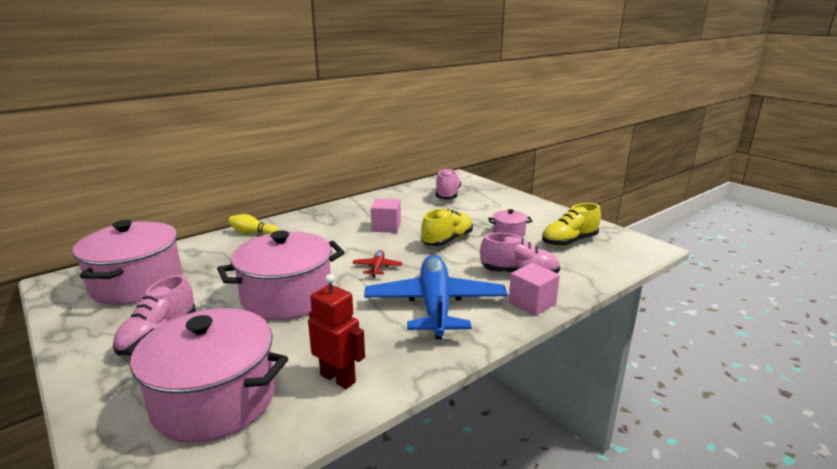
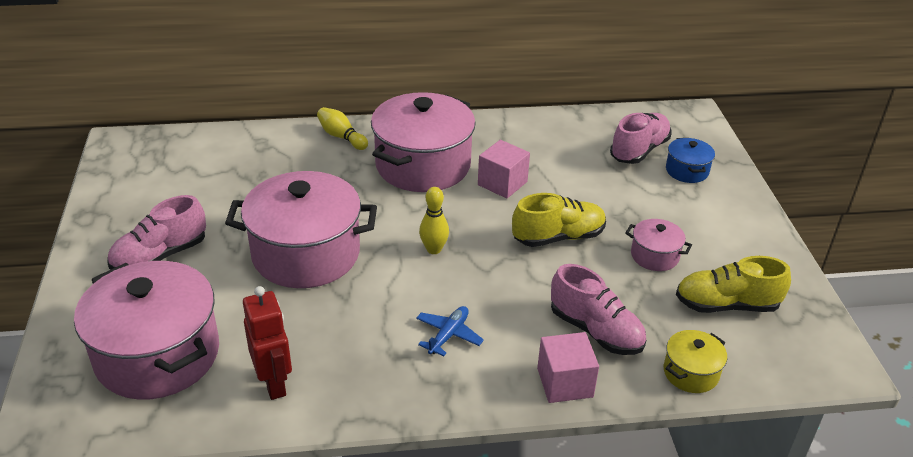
camera: 30 degrees right, 15 degrees up
pink pot [72,220,183,305] -> pink pot moved to [371,92,476,192]
red plane [353,250,403,278] -> yellow bowling pin [419,187,449,254]
blue plane [364,255,508,339] -> blue plane [416,306,484,356], size x0.40
none -> yellow pot [664,330,727,393]
none -> blue pot [666,138,715,183]

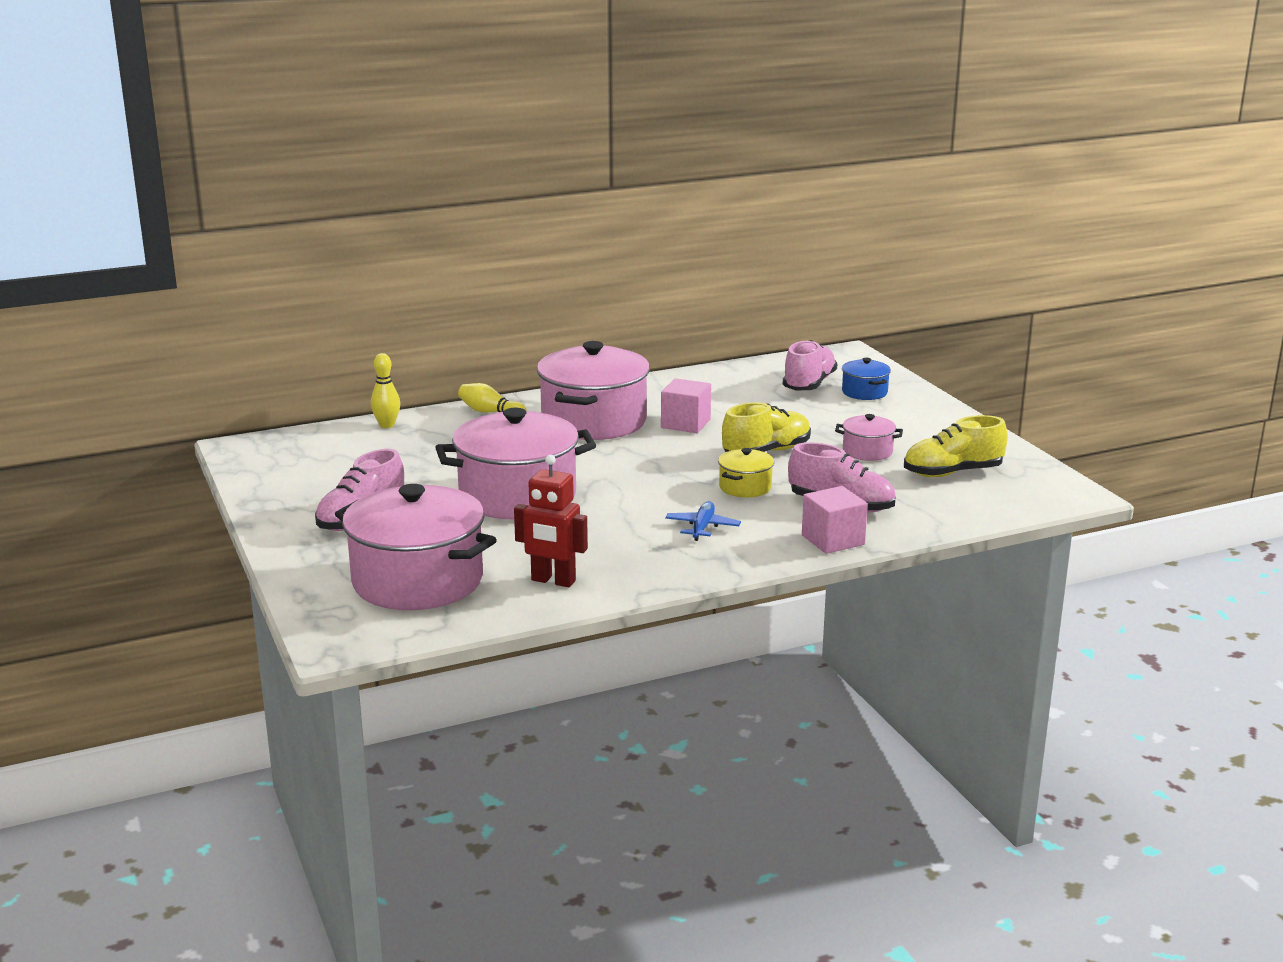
camera: 15 degrees left, 15 degrees down
red robot [243,286,292,400] -> red robot turned 150 degrees clockwise [514,455,588,587]
yellow bowling pin [419,187,449,254] -> yellow bowling pin moved to [371,353,400,428]
yellow pot [664,330,727,393] -> yellow pot moved to [718,448,774,497]

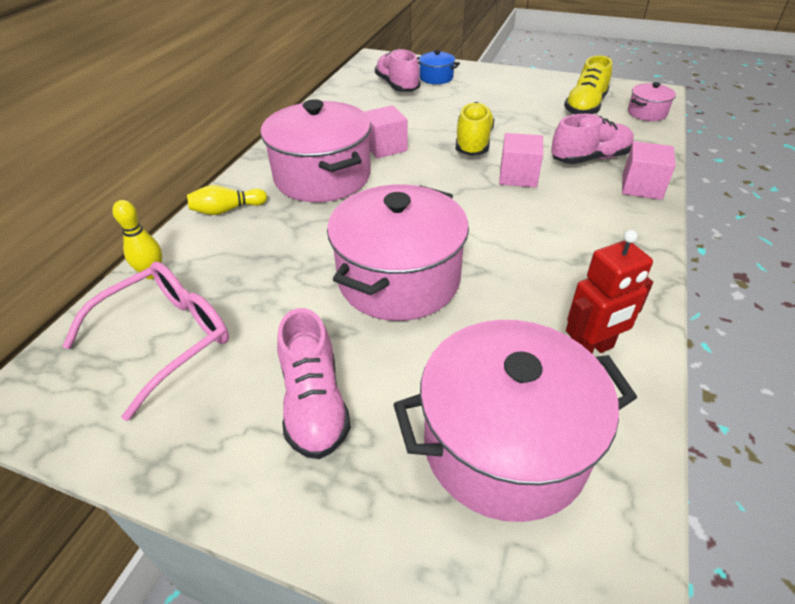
camera: 45 degrees left, 20 degrees up
blue plane [665,501,741,541] -> none
yellow pot [718,448,774,497] -> pink cube [499,133,543,187]
pink pot [835,414,903,461] -> pink pot moved to [628,82,676,121]
none -> pink glasses [62,262,229,421]

